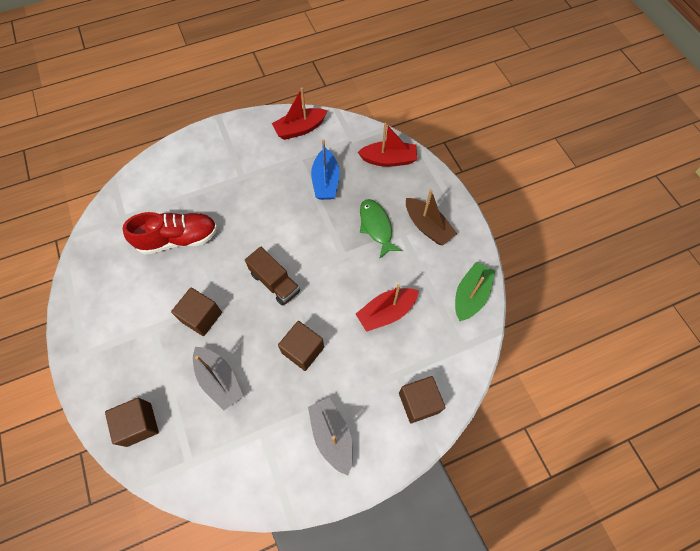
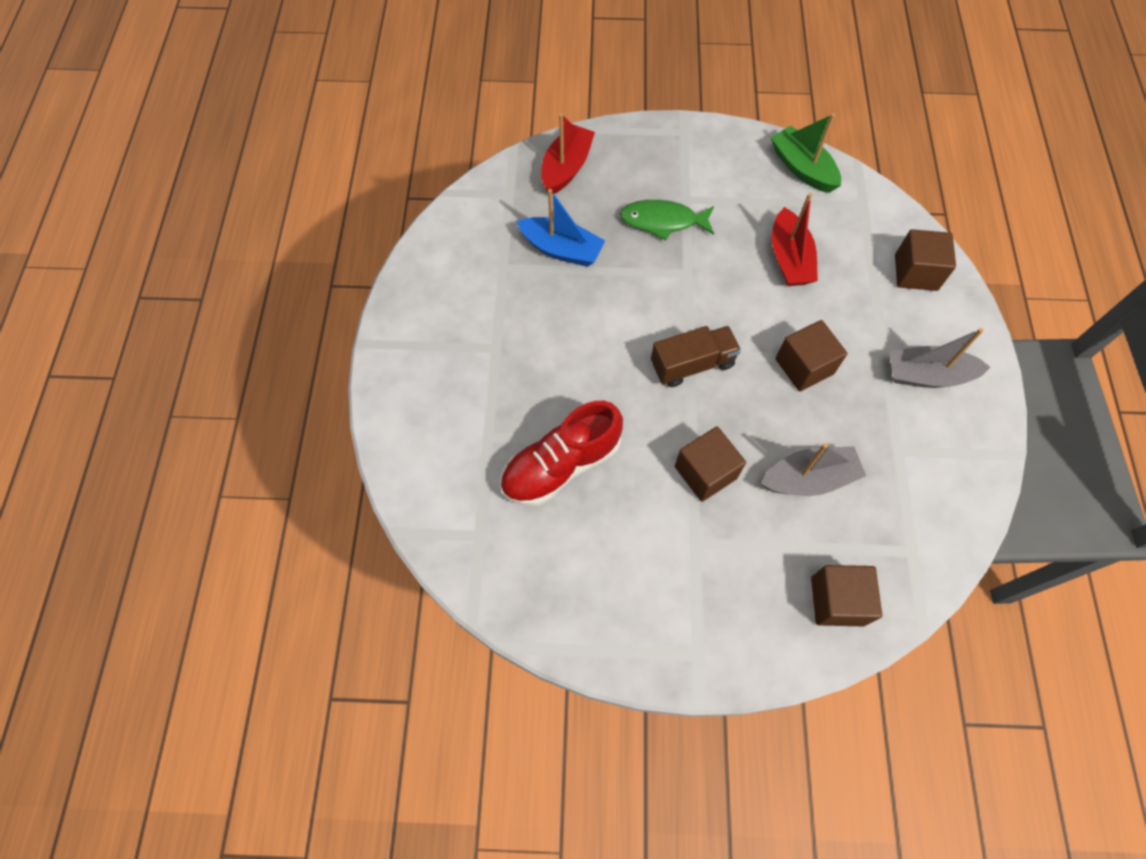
camera: 65 degrees left, 0 degrees up
red shoe [123,212,218,255] -> red shoe turned 135 degrees counterclockwise [500,401,623,506]
red boat [272,87,328,140] -> none
brown boat [406,189,457,245] -> none

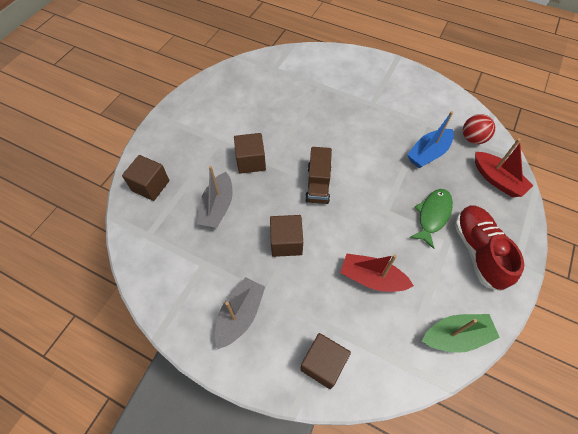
camera: 115 degrees right, 5 degrees down
red shoe [500,401,623,506] -> red shoe moved to [455,205,524,291]
none -> red ball [463,114,495,144]

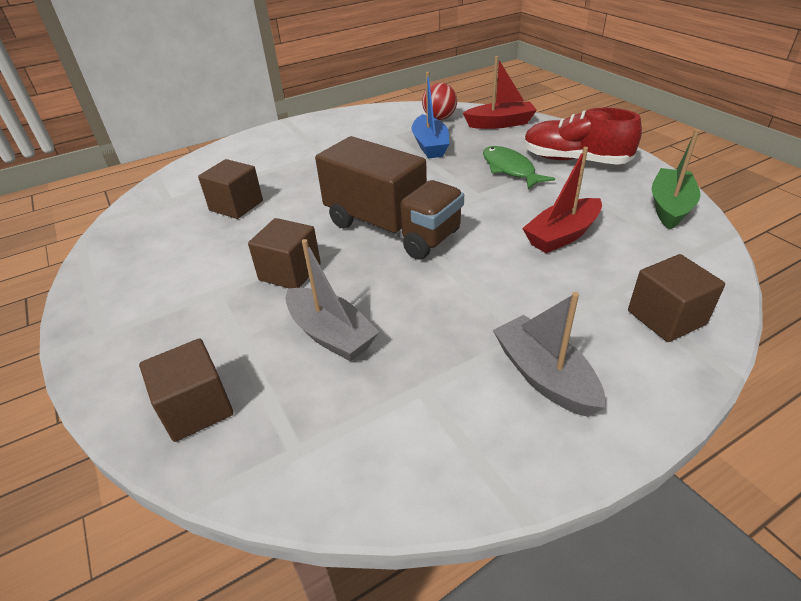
camera: 55 degrees left, 20 degrees down
brown cube [270,215,303,257] -> brown cube moved to [198,159,263,219]
brown truck [305,147,332,204] -> brown truck [315,136,464,260], size x1.72

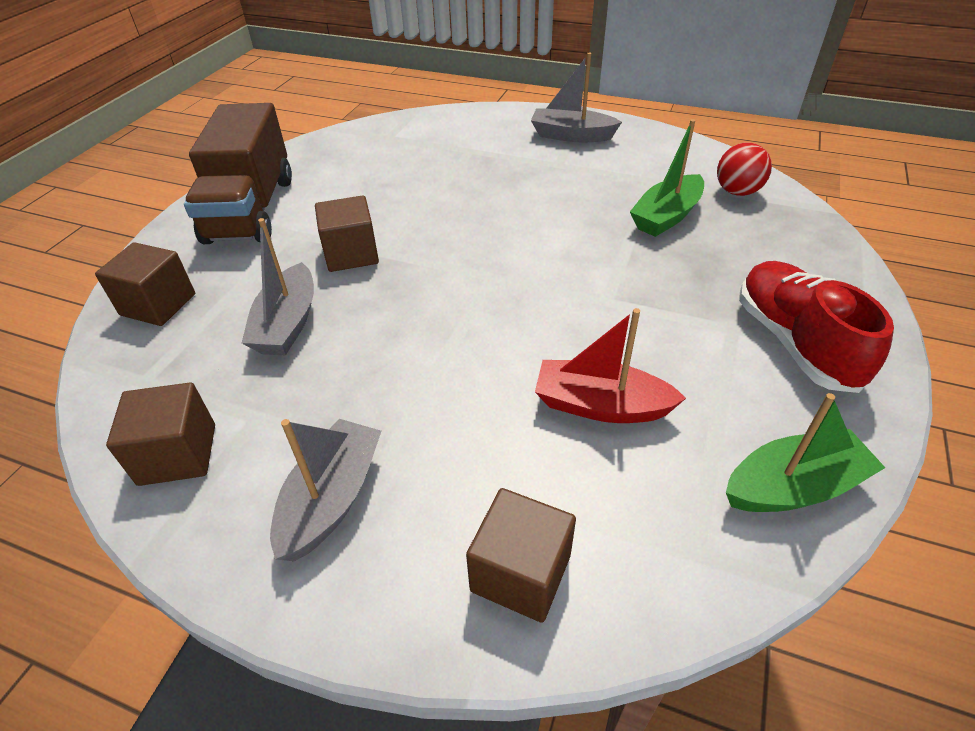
camera: 50 degrees right, 5 degrees up
brown cube [198,159,263,219] -> brown cube moved to [106,383,215,486]
brown truck [315,136,464,260] -> brown truck moved to [184,103,292,244]
blue boat [412,72,449,159] -> green boat [630,119,704,237]
red boat [463,56,537,129] -> none
green fish [483,146,555,189] -> none
none -> grey boat [531,53,622,142]

